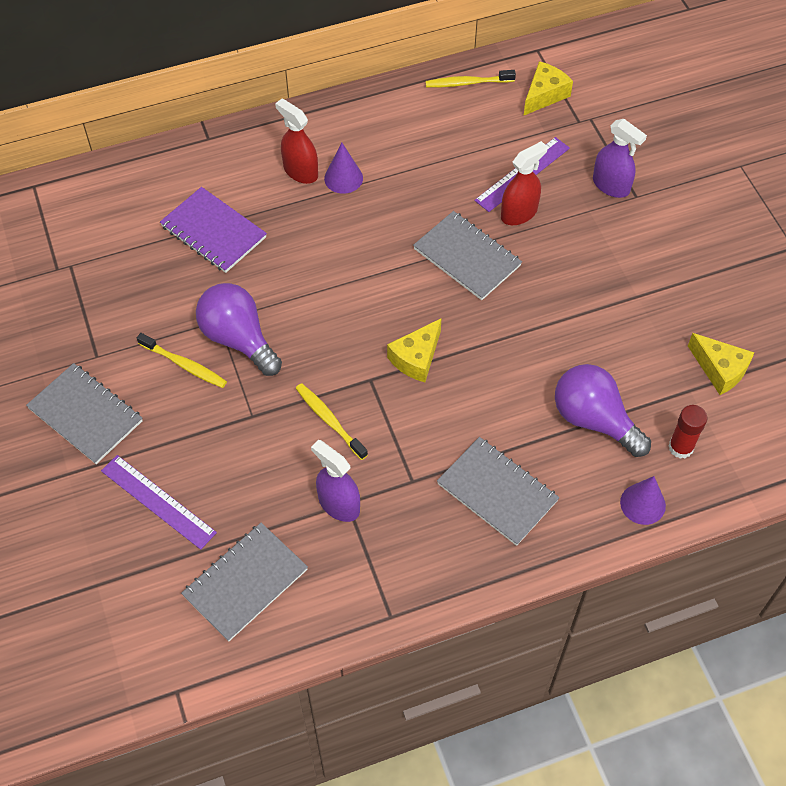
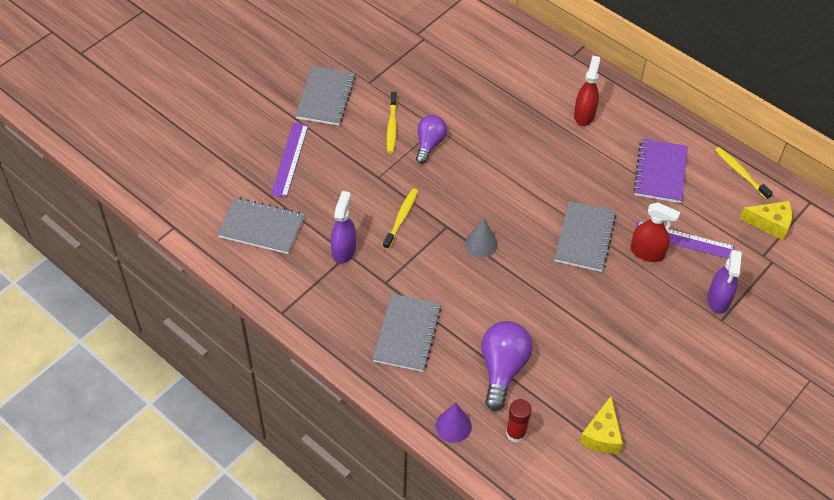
camera: 60 degrees right, 5 degrees down
purple notebook [160,187,267,273] -> purple notebook moved to [633,138,688,203]
purple light bulb [196,283,282,376] -> purple light bulb [416,115,447,164], size x0.66
purple cone [324,143,363,194] -> none
yellow cheese [387,318,442,382] -> grey cone [465,218,498,258]

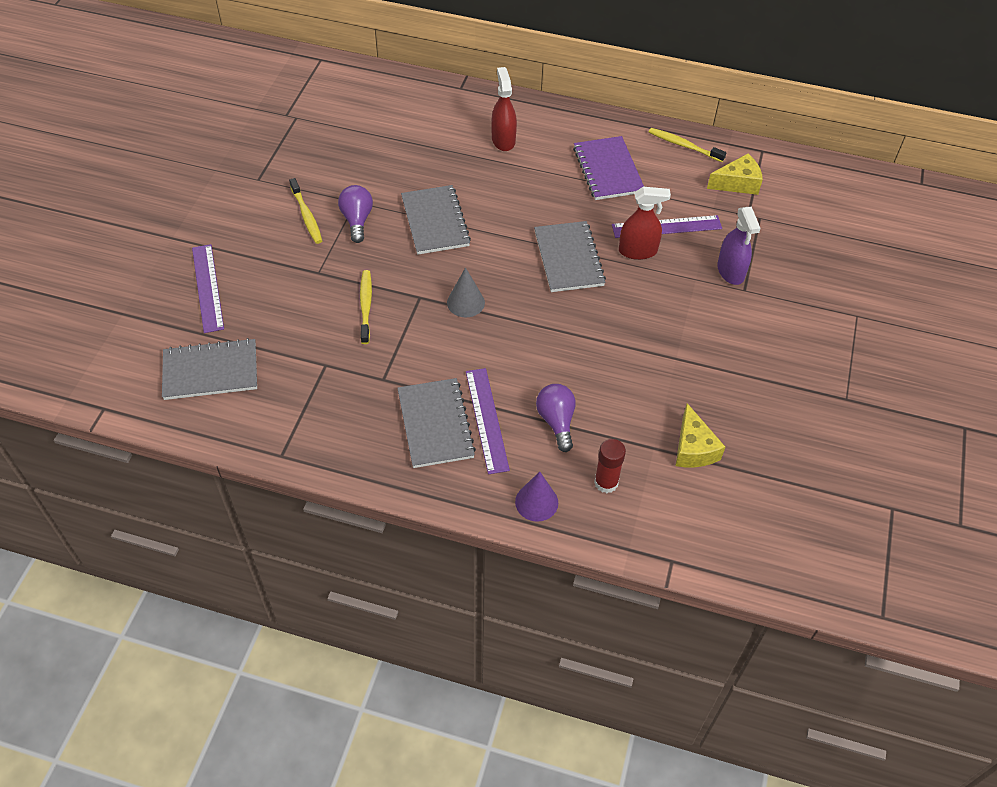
camera: 25 degrees left, 0 degrees up
grey notebook [295,66,356,125] -> grey notebook moved to [401,185,471,255]
purple spray bottle [330,191,356,264] -> none
purple light bulb [481,321,533,411] -> purple light bulb [536,384,575,452], size x0.66
none -> purple ruler [466,368,510,474]

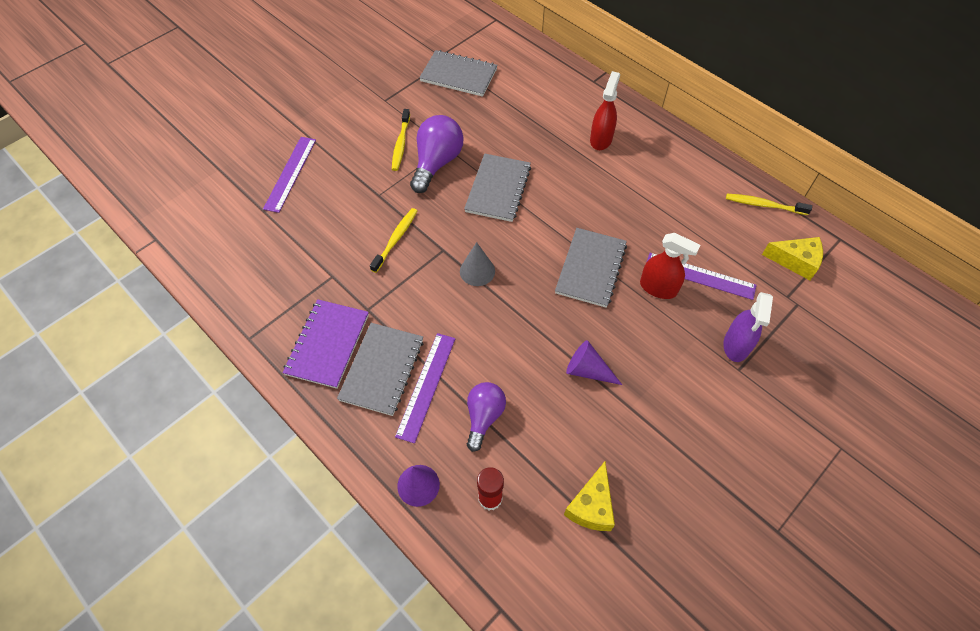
camera: 30 degrees right, 5 degrees up
grey notebook [162,338,257,400] -> grey notebook moved to [419,50,498,97]
purple light bulb [338,185,373,243] -> purple light bulb [410,115,464,193], size x1.51
purple notebook [573,136,644,200] -> purple notebook moved to [282,299,369,389]
yellow toothbrush [649,128,726,162] -> yellow toothbrush turned 45 degrees counterclockwise [726,194,812,215]
none -> purple cone [566,340,622,385]

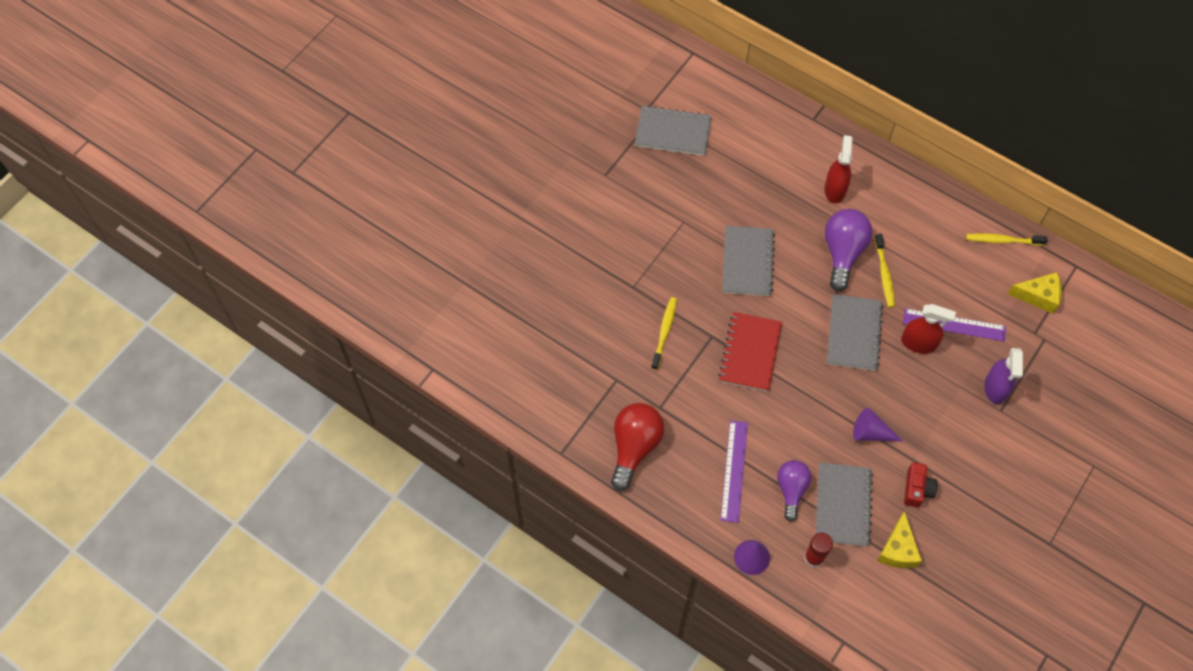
camera: 10 degrees left, 5 degrees up
purple ruler [263,137,316,213] -> none
purple notebook [282,299,369,389] -> red light bulb [611,403,664,491]
grey notebook [337,323,423,416] -> grey notebook moved to [816,462,873,547]
yellow toothbrush [392,109,410,171] -> yellow toothbrush moved to [875,234,895,308]
purple light bulb [410,115,464,193] -> purple light bulb moved to [825,209,872,292]
grey cone [460,242,495,286] -> red notebook [718,312,782,392]
none -> red camera [904,463,938,507]

